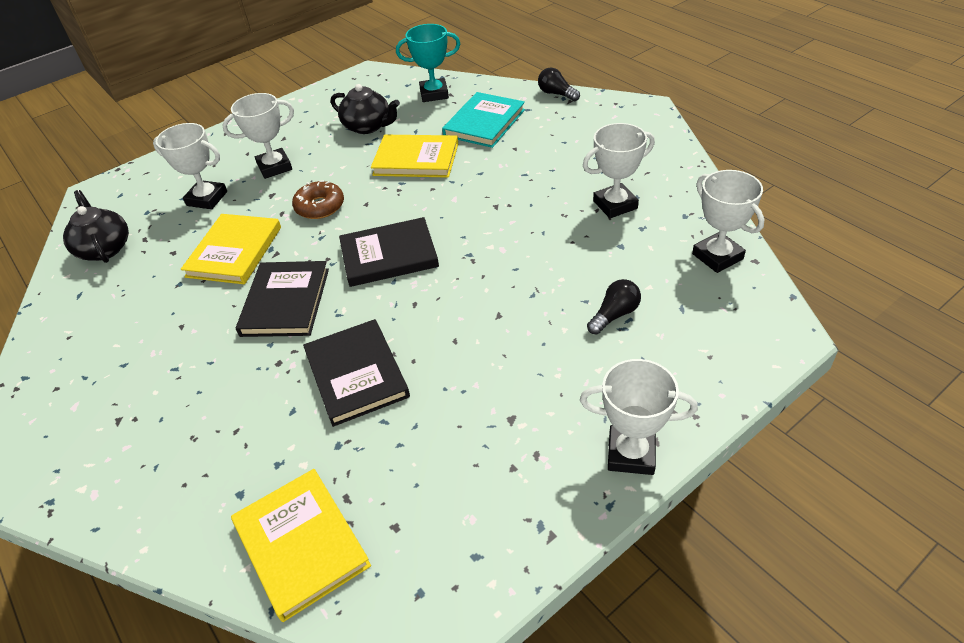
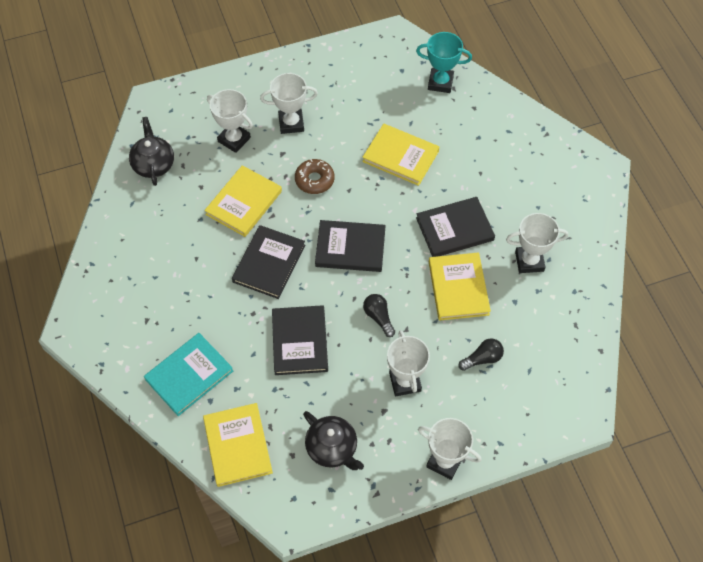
camera: 15 degrees right, 15 degrees up
black teapot [331,84,400,134] -> black teapot moved to [303,411,364,470]
turquoise book [442,92,525,148] -> turquoise book moved to [144,333,233,416]
black light bulb [538,68,580,101] -> black light bulb moved to [363,294,395,337]
white trophy [692,170,764,273] -> white trophy moved to [387,330,430,397]
none -> black book [416,197,495,257]
none -> yellow book [429,252,491,321]

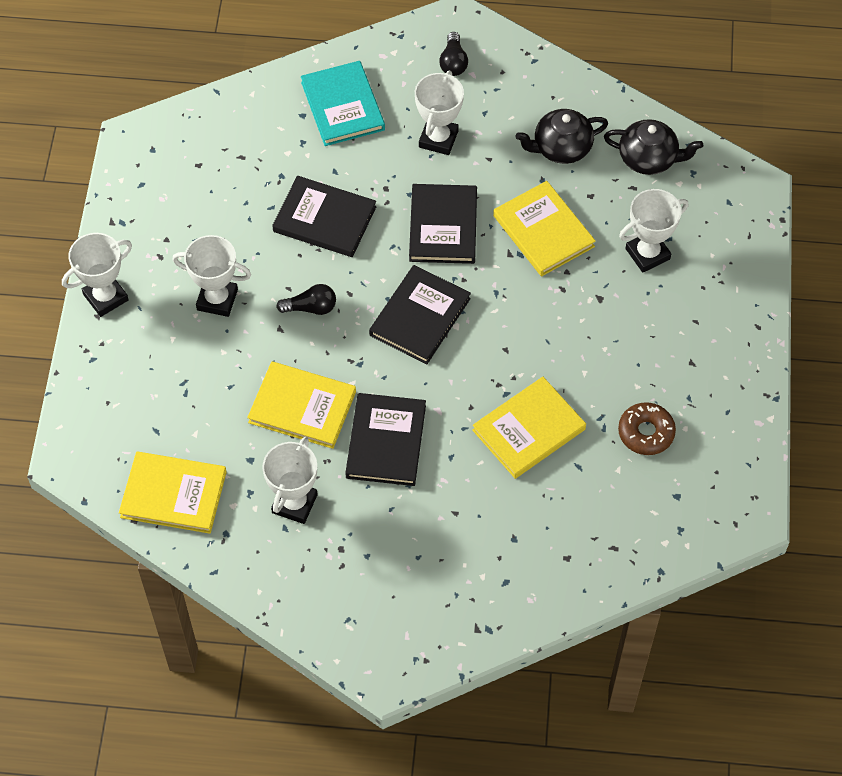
camera: 115 degrees right, 0 degrees up
yellow book [203,403,273,487] -> yellow book moved to [119,451,227,534]
black book [232,225,305,299] -> black book turned 45 degrees clockwise [409,184,477,264]
white trophy [260,73,318,134] -> white trophy moved to [415,71,464,155]
brown donut [295,159,335,194] -> brown donut moved to [618,402,676,455]
black teapot [303,411,364,470] -> black teapot moved to [515,109,608,164]
turquoise trophy [416,32,472,93] -> none
black light bulb [458,338,504,371] -> black light bulb moved to [439,32,468,76]

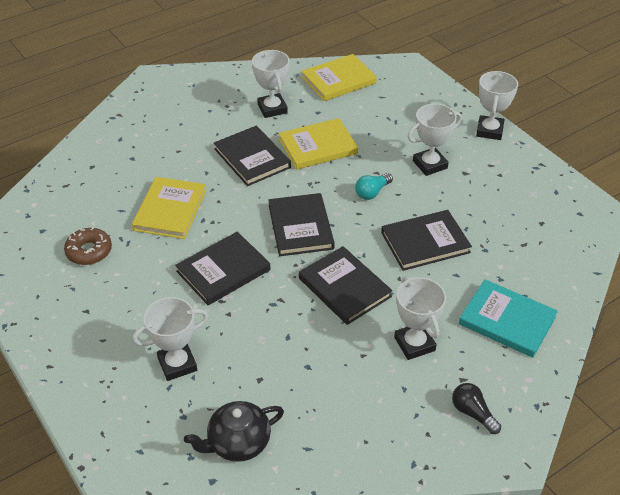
camera: 140 degrees right, 15 degrees down
black light bulb [276,284,336,315] -> turquoise light bulb [355,173,393,200]
yellow book [493,181,596,276] -> none
black teapot [515,109,608,164] -> none
white trophy [619,189,688,273] -> white trophy turned 45 degrees clockwise [133,297,208,381]
none -> black book [175,232,270,305]

